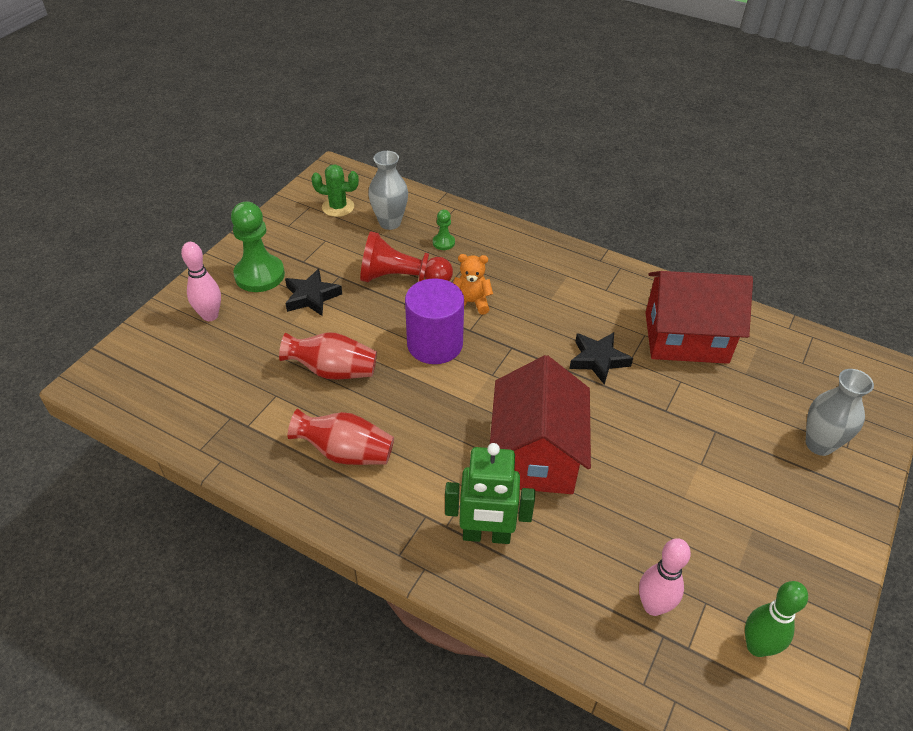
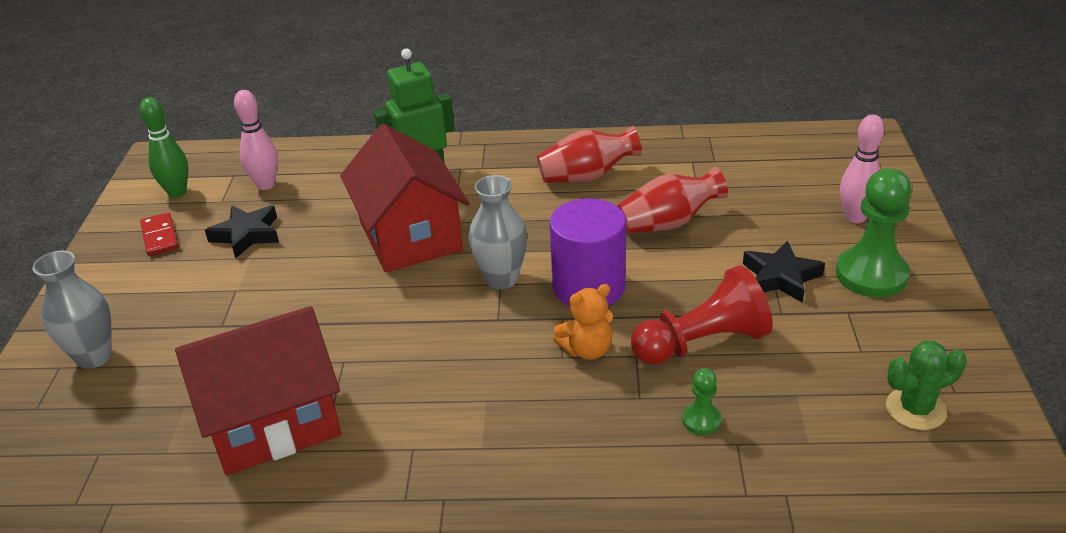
camera: 155 degrees right, 10 degrees down
grey vase [368,151,408,230] -> grey vase moved to [468,175,527,289]
black star [569,332,633,385] -> black star moved to [205,205,279,259]
none -> red domino [140,212,178,256]

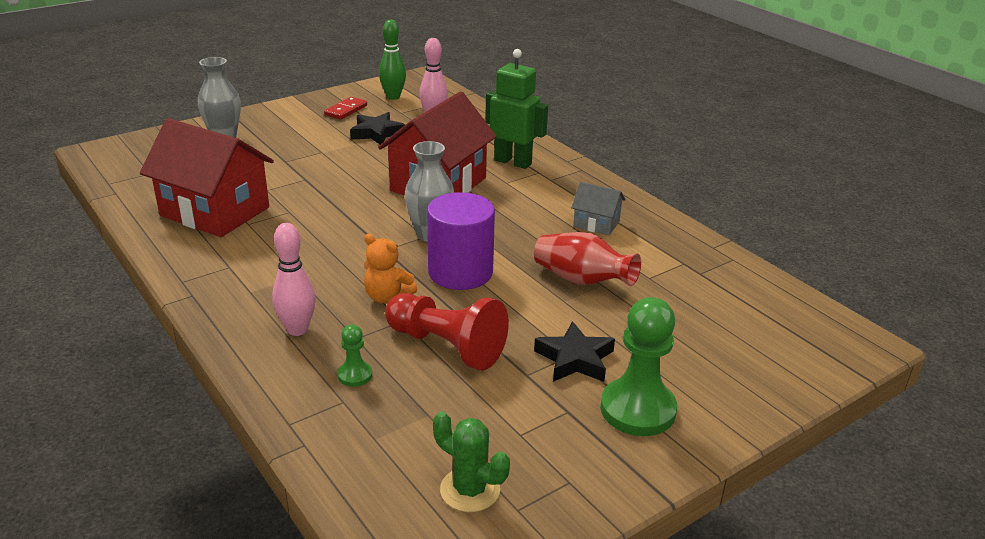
camera: 50 degrees right, 5 degrees down
red vase [537,126,642,183] -> grey house [571,182,626,236]
pink bowling pin [840,114,884,223] -> pink bowling pin moved to [272,223,316,336]

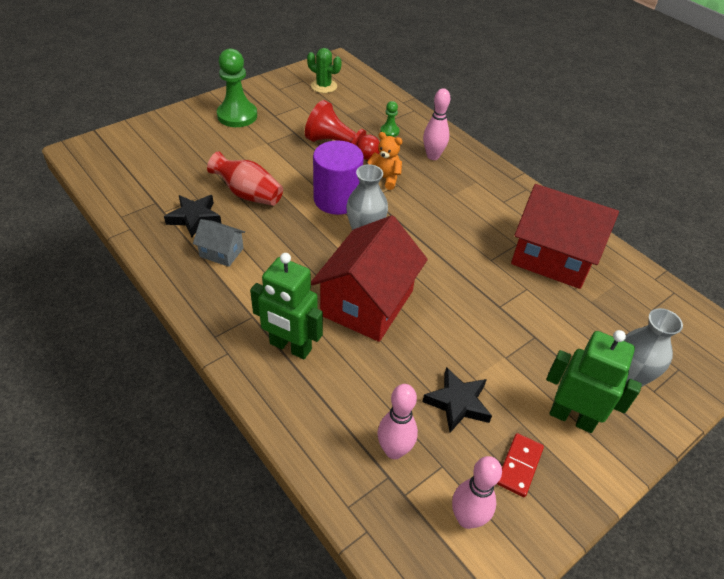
camera: 175 degrees right, 15 degrees up
green bowling pin [379,20,406,100] -> pink bowling pin [452,456,502,529]
black star [534,321,615,382] -> black star moved to [164,195,222,238]
none -> green robot [546,330,642,433]

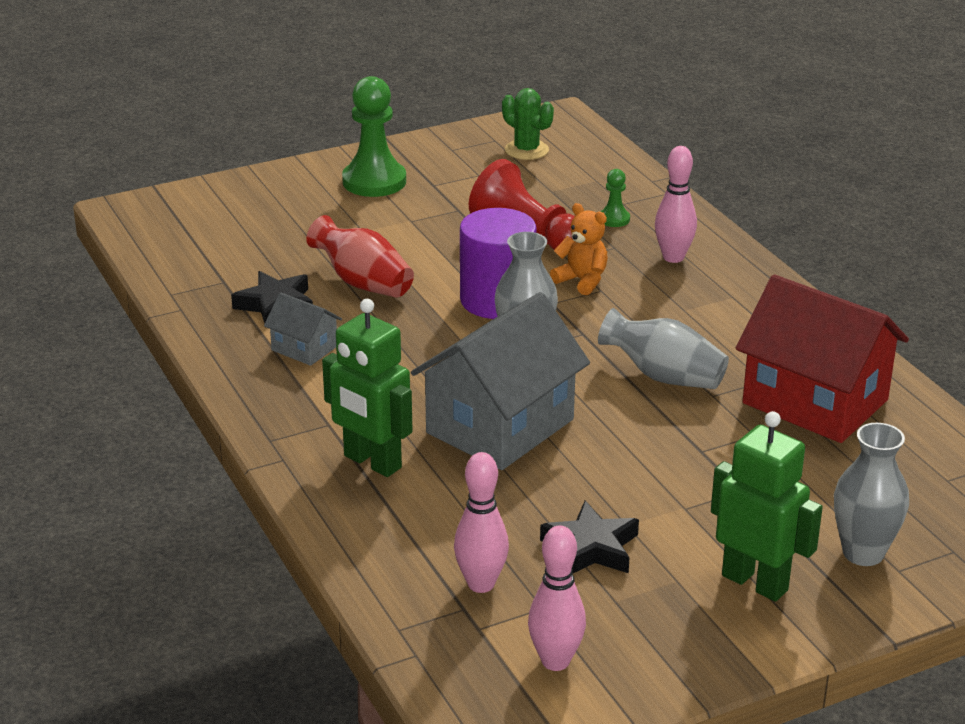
camera: 15 degrees right, 15 degrees down
red house [311,215,428,342] -> grey house [411,292,590,470]
red domino [497,433,544,497] -> none
none -> grey vase [598,308,729,389]

